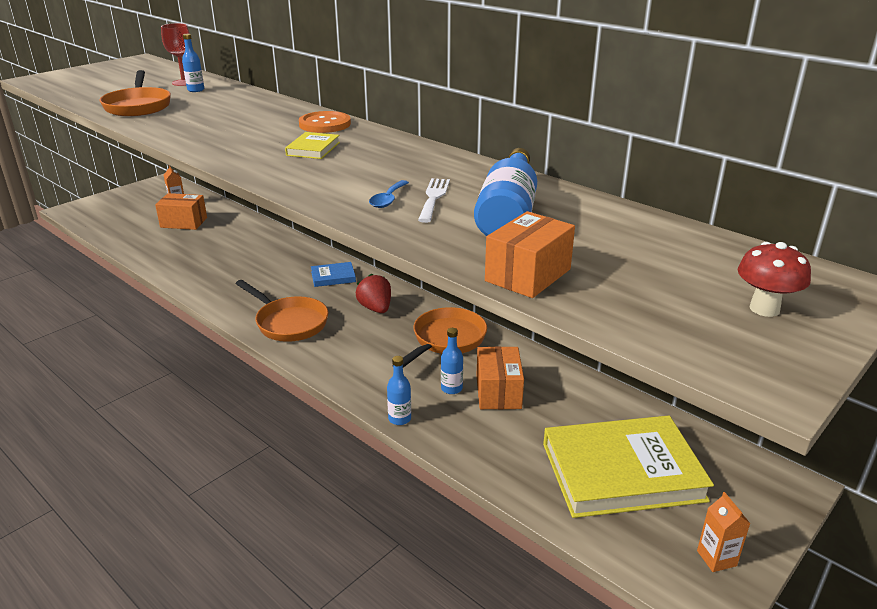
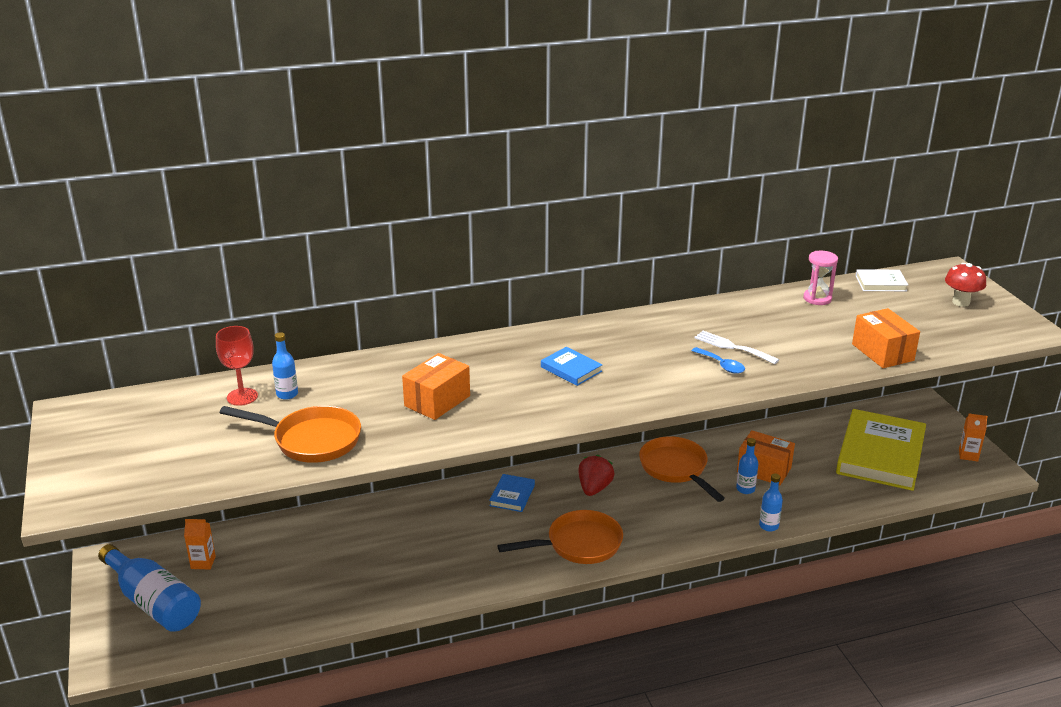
camera: 60 degrees left, 0 degrees up
orange box [155,193,207,230] -> orange box moved to [402,353,470,420]
yellow book [285,132,340,159] -> blue book [541,347,602,386]
orange button [299,111,351,133] -> none
red strawberry [356,274,391,313] -> red strawberry turned 105 degrees clockwise [578,455,614,496]
blue bottle [474,148,537,236] -> blue bottle moved to [98,544,201,632]
none -> pink hourglass [803,251,838,305]
none -> white book [856,269,908,291]

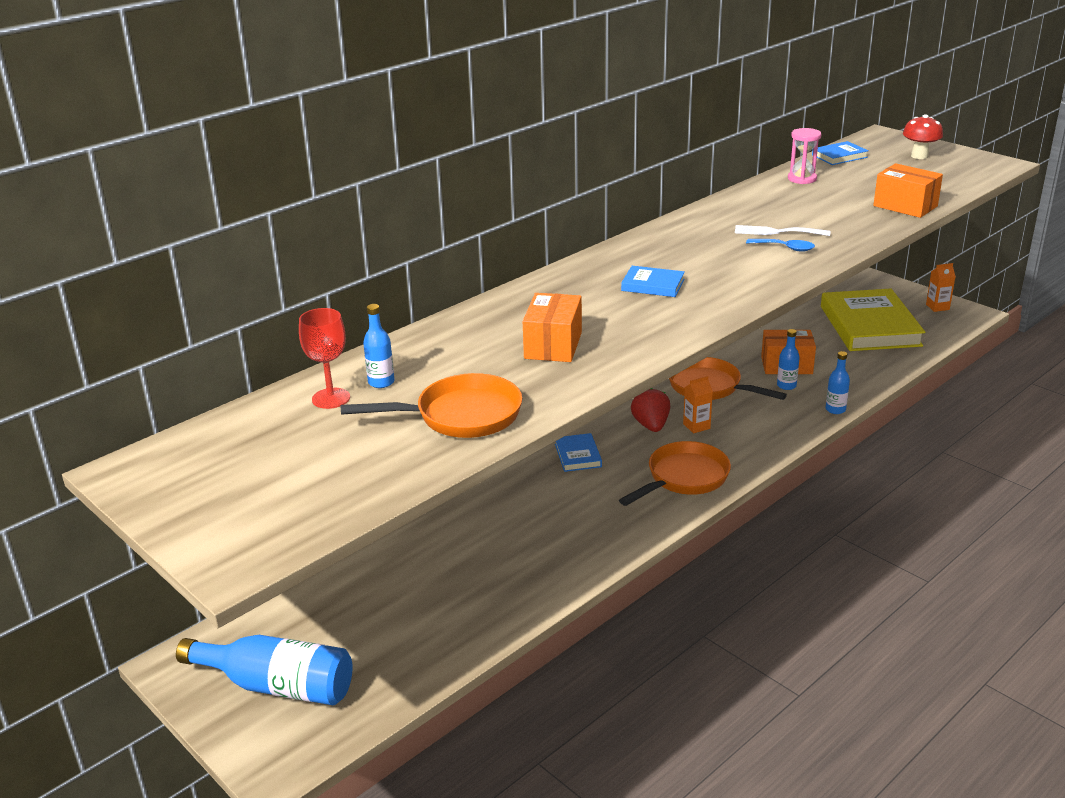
camera: 25 degrees left, 0 degrees up
orange carton [184,519,216,569] -> orange carton moved to [683,376,713,433]
white book [856,269,908,291] -> blue book [812,141,869,165]

